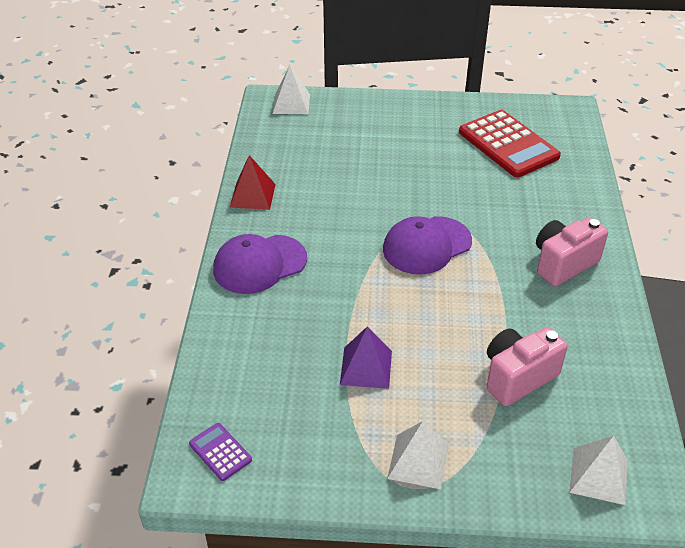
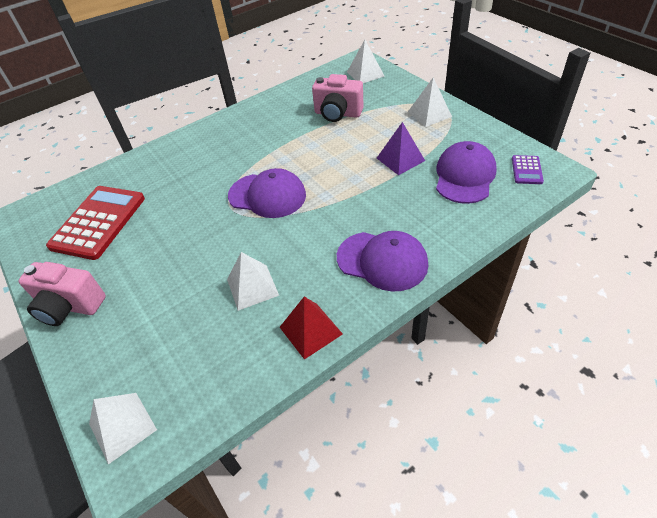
camera: 125 degrees left, 5 degrees up
pink camera [536,217,608,286] -> pink camera moved to [18,262,106,326]
none -> white pyramid [227,252,279,311]
none -> purple cap [436,141,497,204]

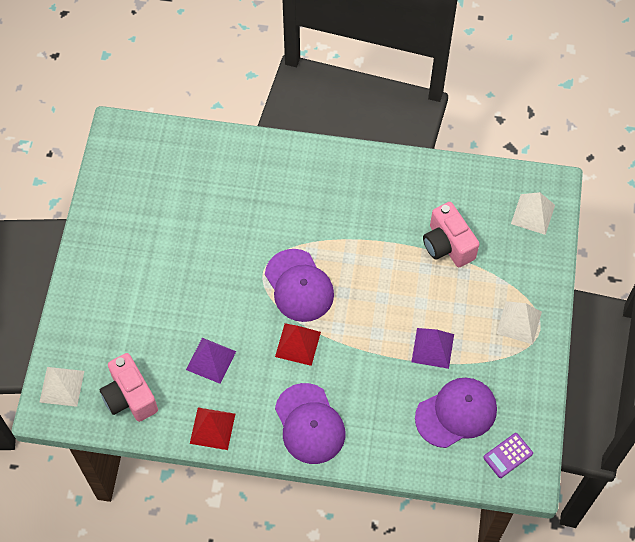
camera: 40 degrees right, 15 degrees up
pink camera [18,262,106,326] -> pink camera moved to [100,353,158,422]
red calculator [46,186,145,260] -> none
white pyramid [227,252,279,311] -> purple pyramid [186,338,236,384]
none -> red pyramid [275,323,321,366]

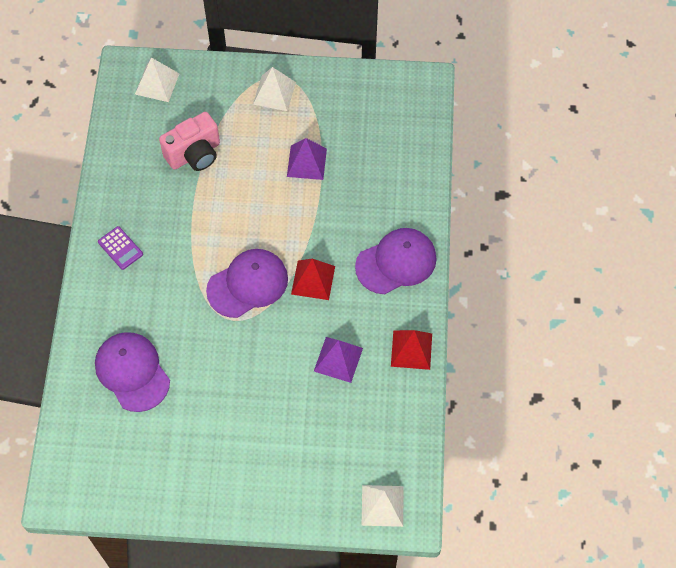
camera: 95 degrees left, 0 degrees up
pink camera [100,353,158,422] -> none
purple cap [415,378,497,448] -> purple cap moved to [95,332,170,412]
purple calculator [483,433,533,478] -> purple calculator moved to [98,226,143,270]

